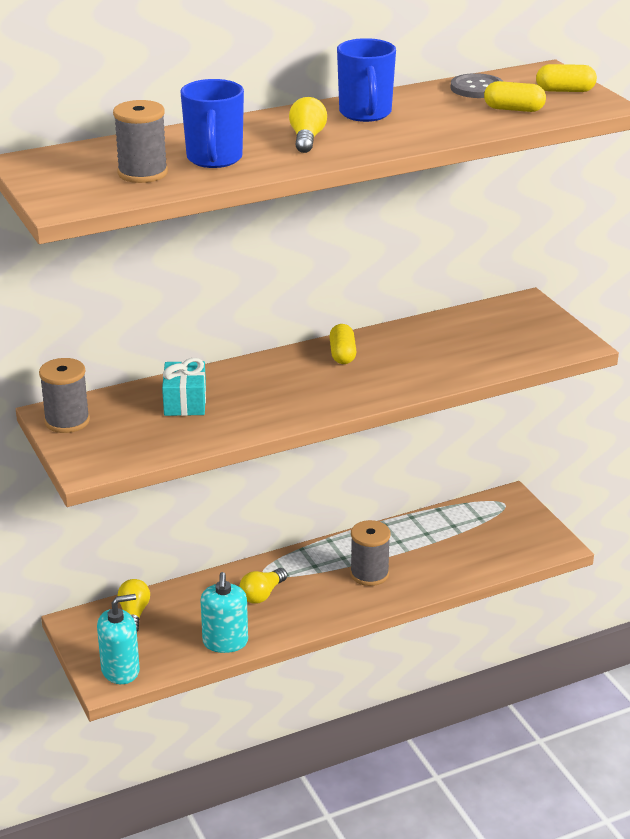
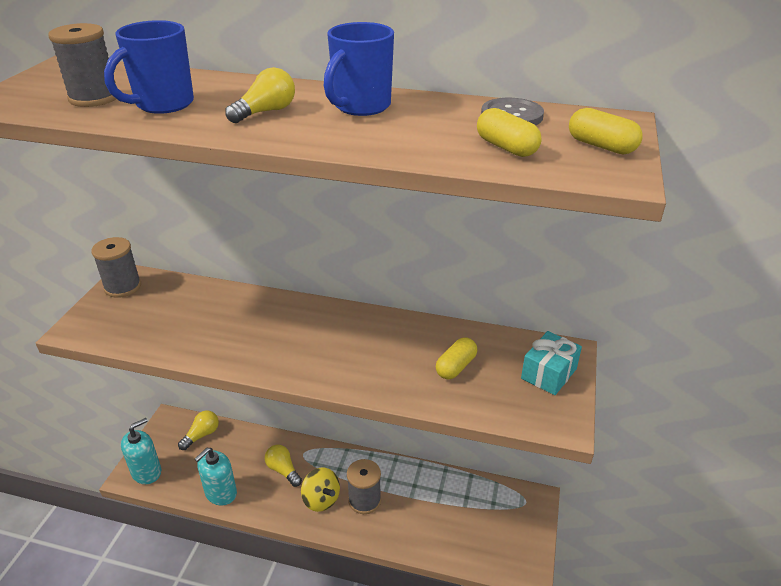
camera: 40 degrees right, 5 degrees up
turquoise soap dispenser [97,594,140,684] -> turquoise soap dispenser turned 60 degrees counterclockwise [121,418,161,484]
turquoise gift [162,358,206,416] -> turquoise gift moved to [521,331,582,395]
yellow light bulb [239,568,287,604] -> yellow light bulb turned 60 degrees clockwise [265,445,302,487]
yellow capsule [329,324,357,364] -> yellow capsule moved to [436,337,477,379]
none -> yellow spinning top [301,468,340,512]

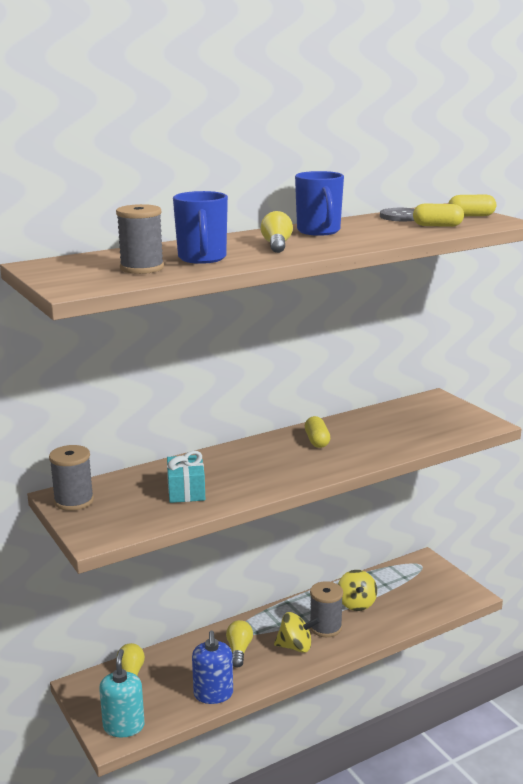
camera: 45 degrees left, 15 degrees down
turquoise soap dispenser [195,448,237,506] -> blue soap dispenser [192,631,233,704]
yellow light bulb [265,445,302,487] -> yellow light bulb turned 90 degrees clockwise [226,620,253,668]
yellow capsule [436,337,477,379] -> yellow capsule moved to [305,416,330,448]
turquoise gift [521,331,582,395] -> turquoise gift moved to [167,451,205,503]
none -> yellow spinning top [338,570,377,611]

